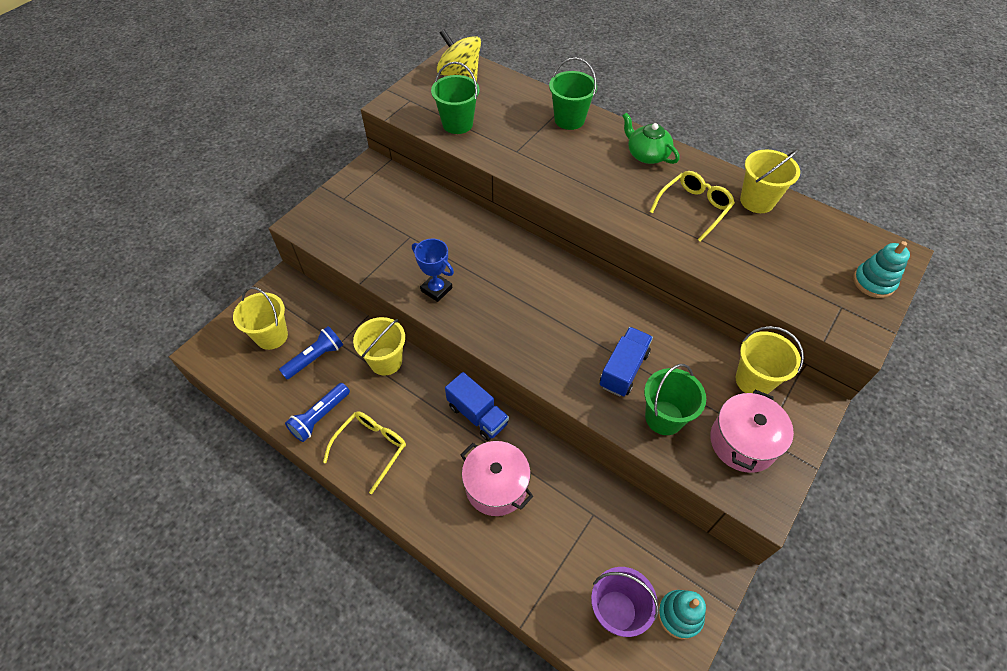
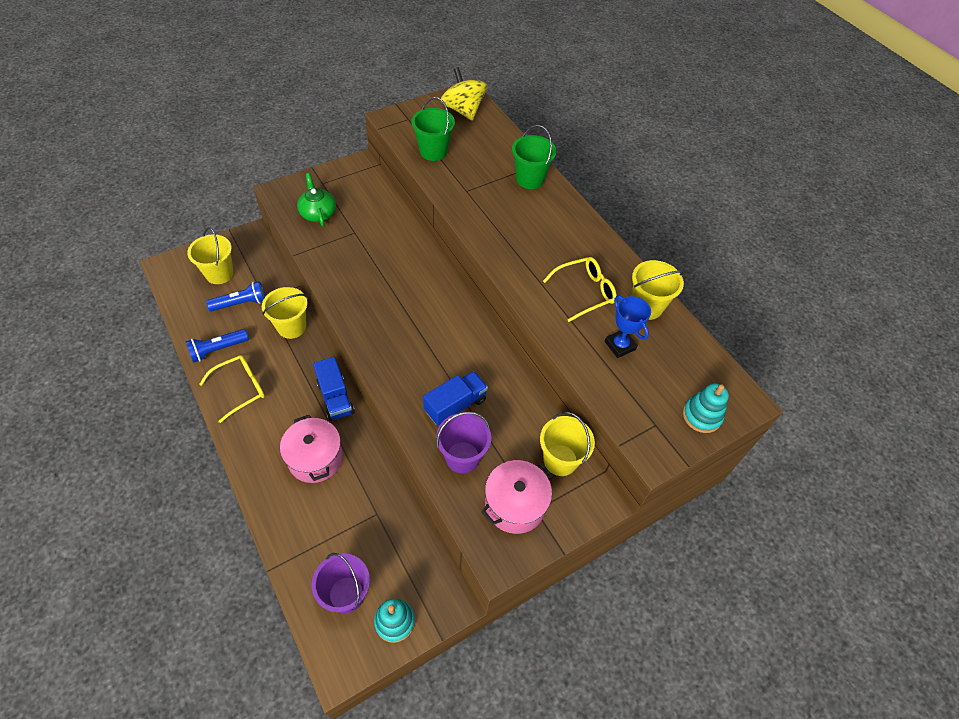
camera: 20 degrees right, 0 degrees up
blue trophy [412,238,454,302] -> blue trophy moved to [605,296,651,358]
green teapot [622,112,680,164] -> green teapot moved to [297,173,336,226]
green bucket [644,364,706,435] -> purple bucket [436,411,491,473]

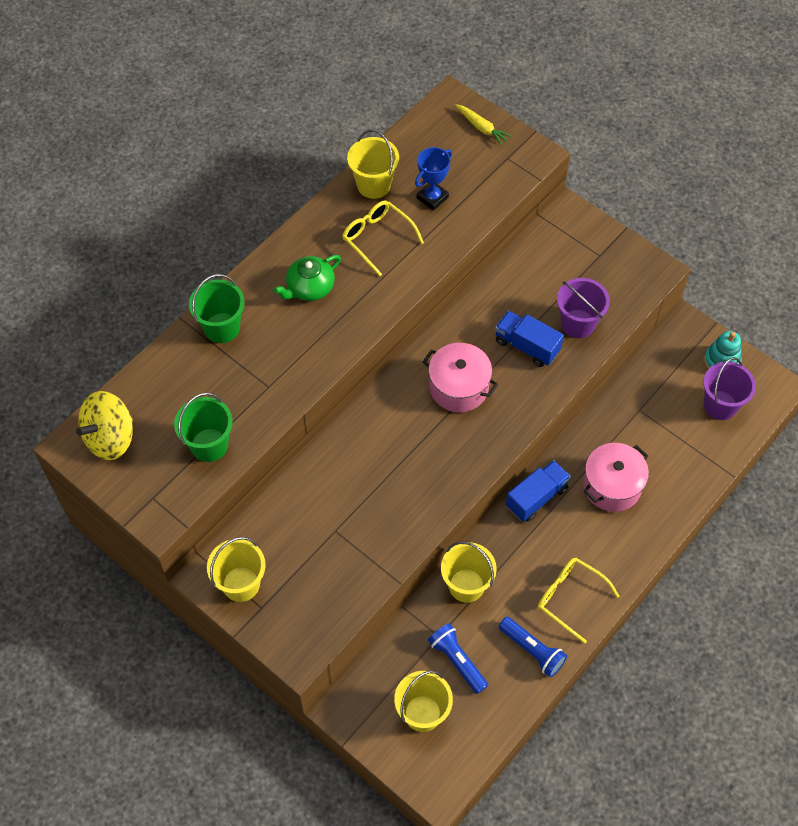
camera: 105 degrees left, 5 degrees up
green teapot [297,173,336,226] -> green teapot moved to [274,255,341,301]
pink pot [481,460,553,534] -> pink pot moved to [423,343,498,412]
yellow bucket [540,412,595,476] -> yellow bucket moved to [207,537,266,602]
turquoise stacking toy [683,383,729,433] -> yellow carrot [455,104,512,146]

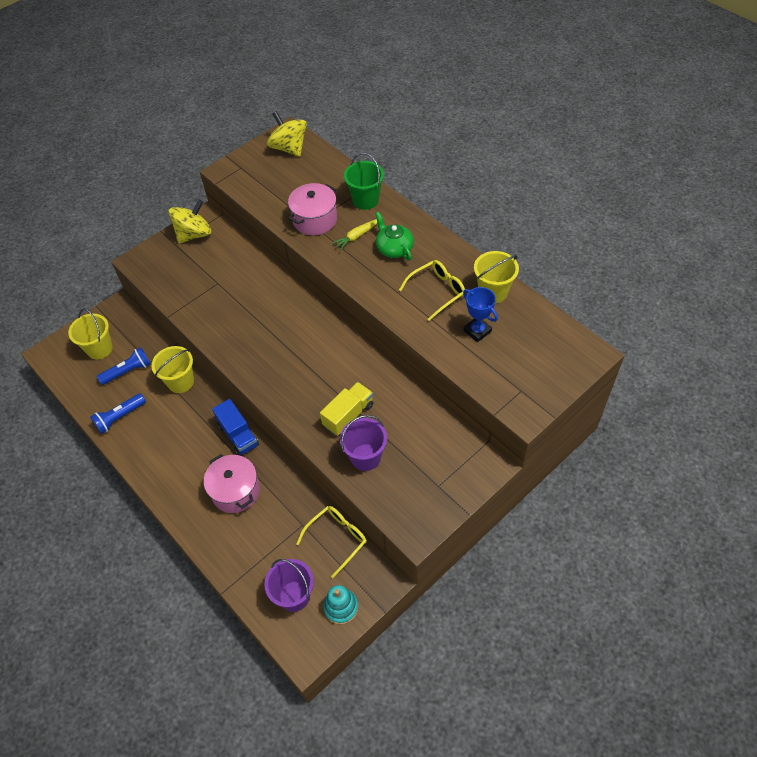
camera: 100 degrees right, 5 degrees down
green bucket [174,393,233,462] -> none
yellow bucket [207,537,266,602] -> yellow spinning top [168,200,211,243]
pink pot [423,343,498,412] -> pink pot moved to [288,183,337,235]
yellow carrot [455,104,512,146] -> yellow carrot moved to [333,219,377,250]
blue truck [495,311,564,367] -> yellow truck [320,382,373,436]
yellow glasses [538,558,620,644] -> yellow glasses moved to [296,506,367,578]

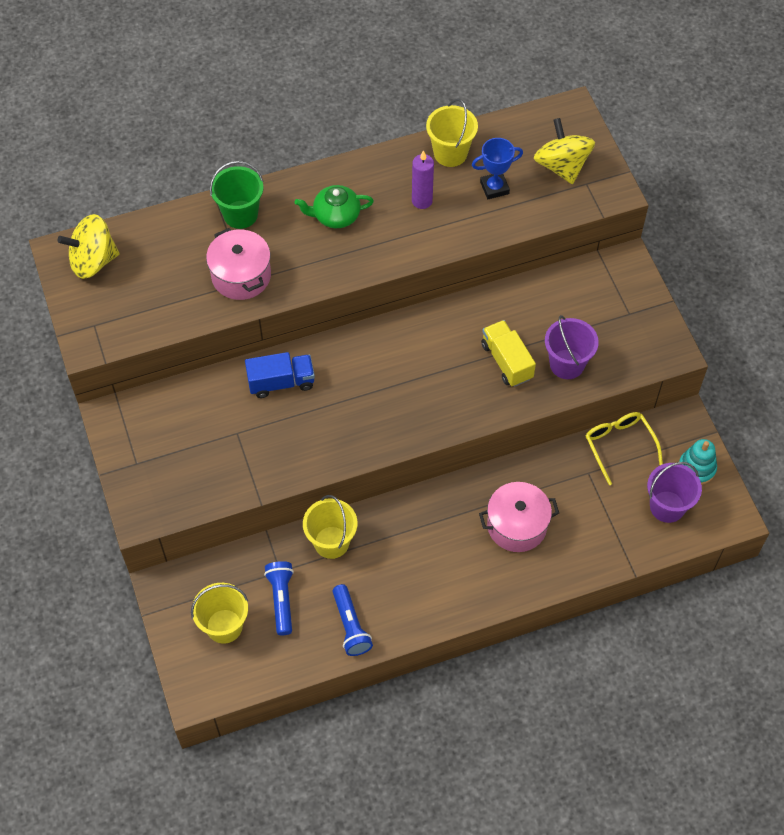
camera: 70 degrees left, 5 degrees up
yellow spinning top [168,200,211,243] -> yellow spinning top moved to [534,118,595,184]
blue truck [212,399,259,456] -> blue truck moved to [245,352,315,398]
yellow carrot [333,219,377,250] -> none
yellow glasses [399,260,465,321] -> purple candle [412,150,434,209]

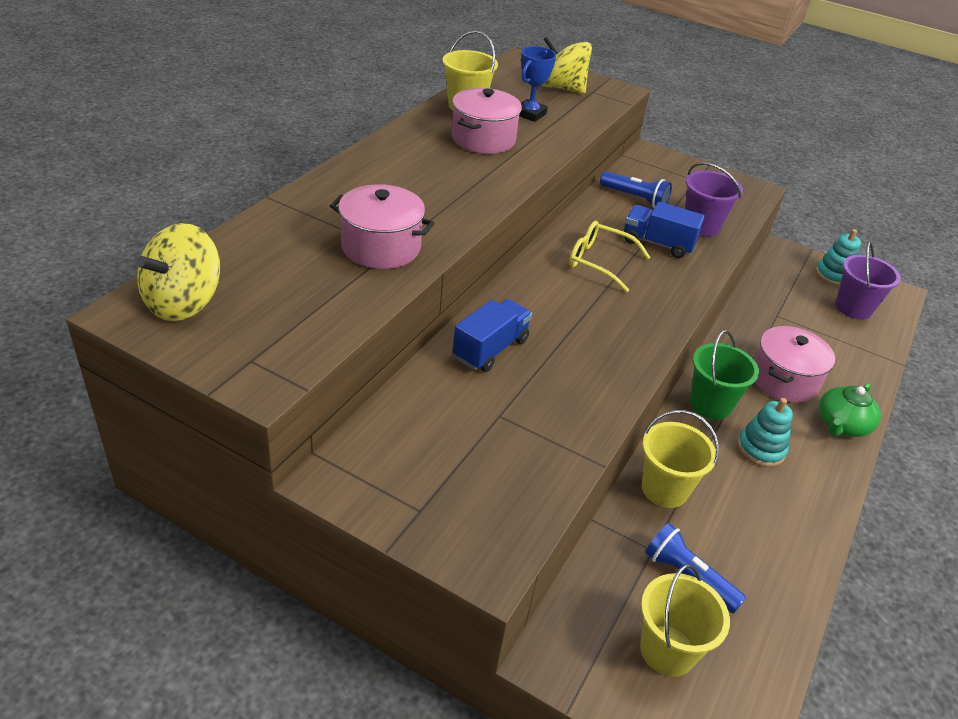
camera: 45 degrees left, 20 degrees down
green bucket [210,161,264,229] -> green bucket moved to [690,330,759,420]
green teapot [295,185,374,228] -> green teapot moved to [819,383,881,437]
blue flashlight [333,584,373,656] -> blue flashlight moved to [600,171,672,208]
purple candle [412,150,434,209] -> pink pot [452,88,522,154]
yellow truck [481,320,536,387] -> blue truck [624,202,705,258]
yellow glasses [585,412,663,485] -> yellow glasses moved to [569,221,651,292]
none -> turquoise stacking toy [737,398,793,467]

